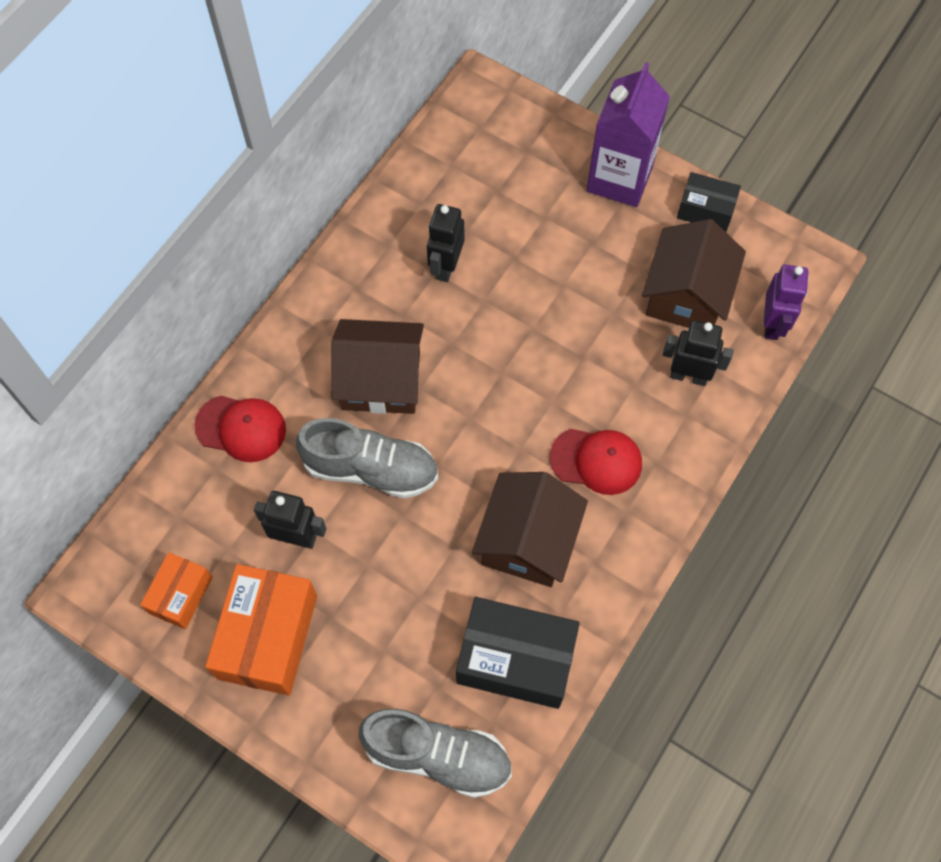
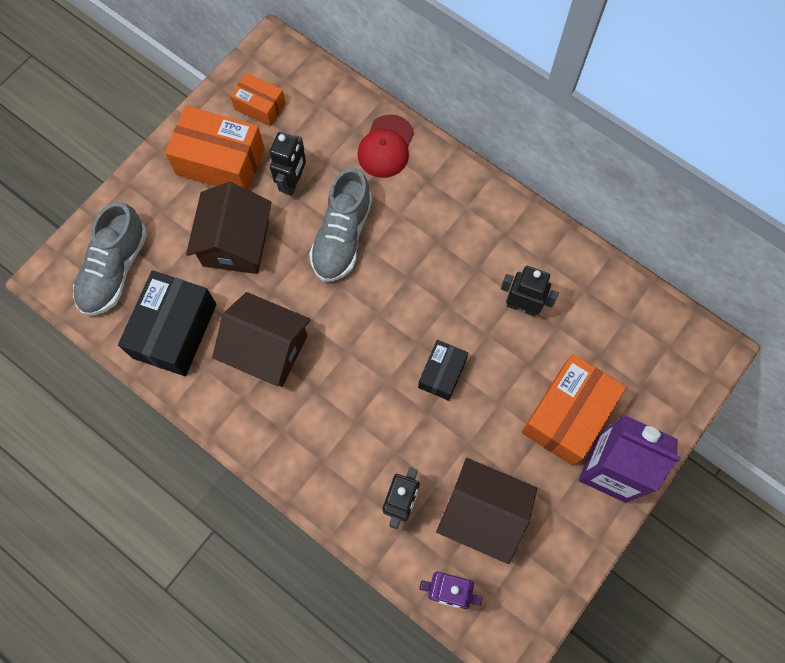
camera: 95 degrees right, 5 degrees up
brown house [331,319,424,414] -> brown house moved to [186,182,272,274]
red cap [550,429,642,495] -> none
black box [677,172,741,232] -> black box moved to [418,340,468,401]
none -> orange box [521,354,626,466]

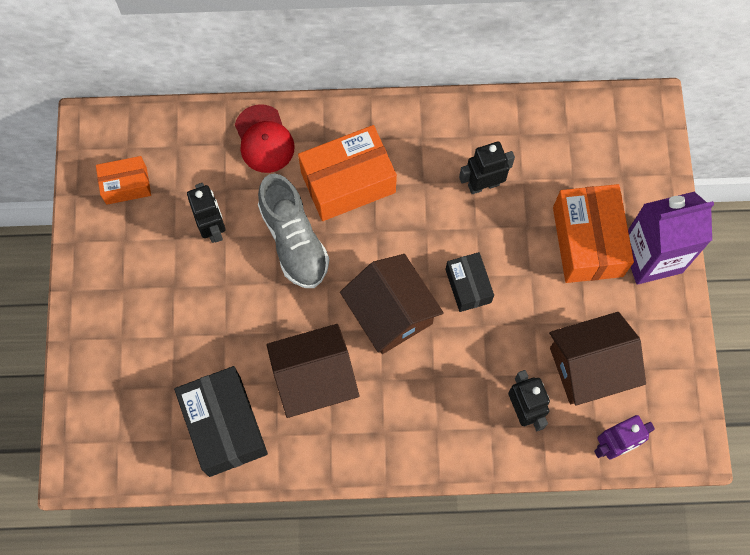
camera: 40 degrees left, 0 degrees up
grey shoe [73,202,147,315] -> none
orange box [165,106,265,190] -> orange box moved to [298,125,397,221]
brown house [186,182,272,274] -> brown house moved to [340,254,444,354]

